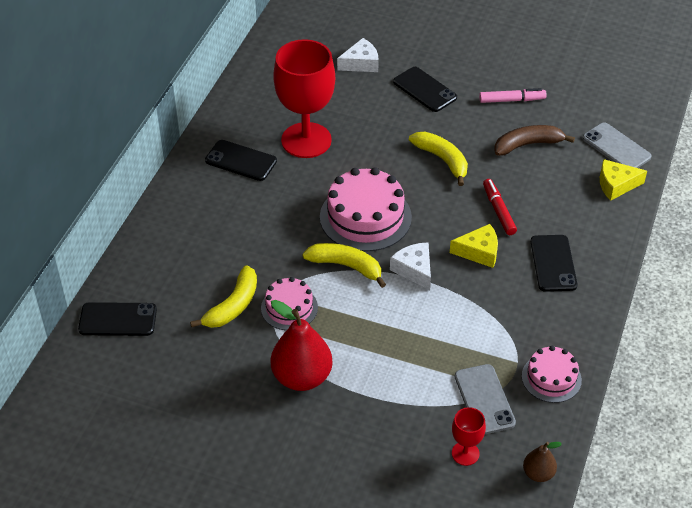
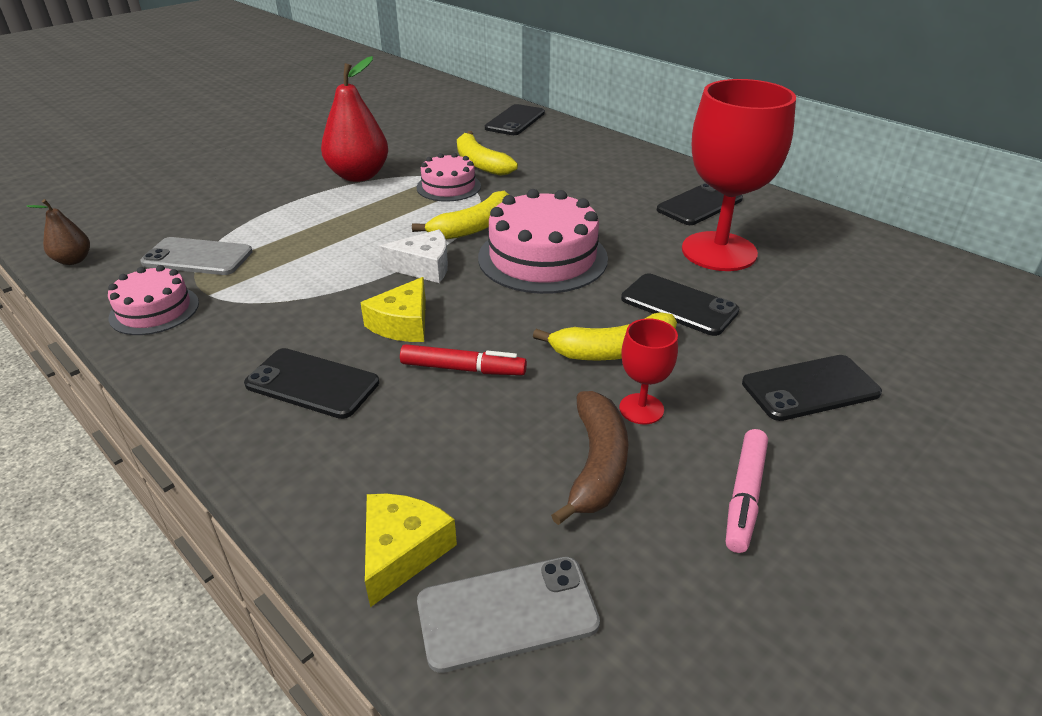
camera: 115 degrees right, 10 degrees down
white cheese [337,38,379,72] -> none
red goblet [452,407,486,466] -> red goblet moved to [619,319,678,424]
none -> black phone [621,274,739,336]

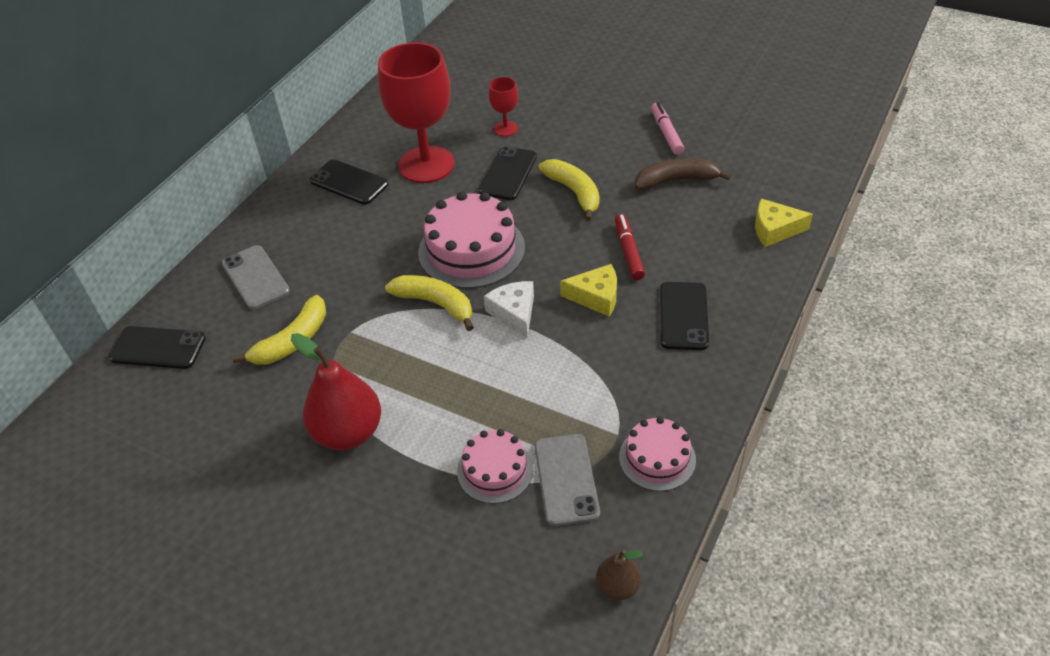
camera: 105 degrees left, 10 degrees up
pink cake [417,153,481,202] -> pink cake moved to [457,429,533,504]
grey phone [417,557,600,673] -> grey phone moved to [222,245,290,310]
red goblet [619,319,678,424] -> red goblet moved to [489,77,518,137]
pink marker [726,429,768,553] -> pink marker turned 105 degrees counterclockwise [651,102,684,155]
black phone [742,355,882,421] -> none

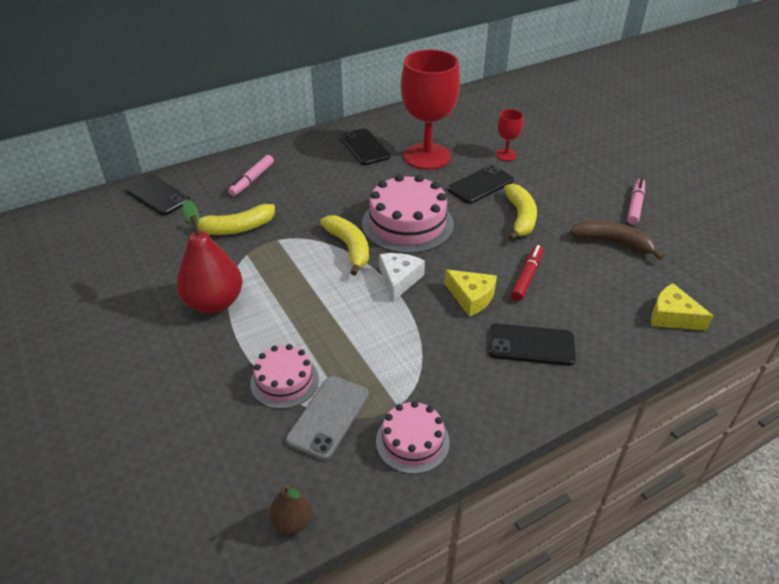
camera: 30 degrees right, 5 degrees down
grey phone [222,245,290,310] -> pink marker [228,155,274,196]
black phone [660,282,709,350] -> black phone turned 60 degrees clockwise [489,323,576,366]

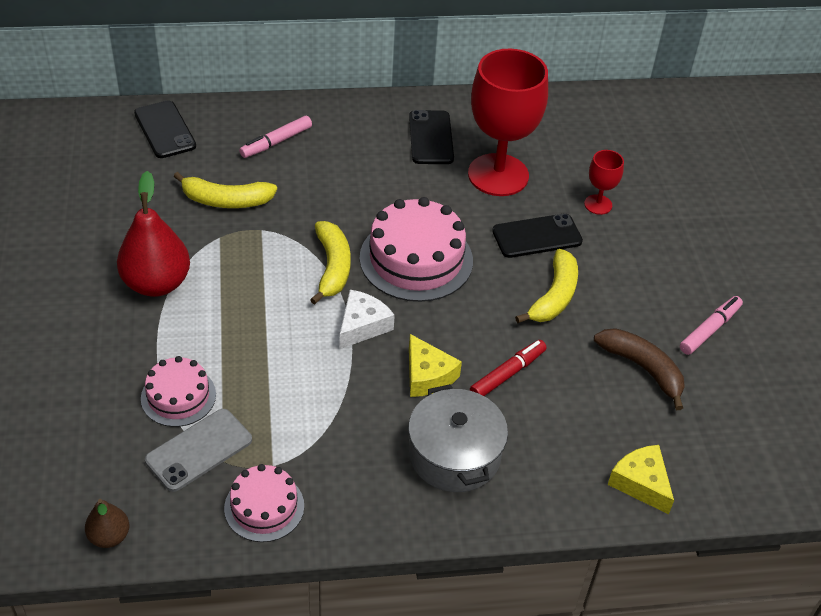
camera: 20 degrees right, 5 degrees up
black phone [489,323,576,366] -> grey pot [408,384,508,492]

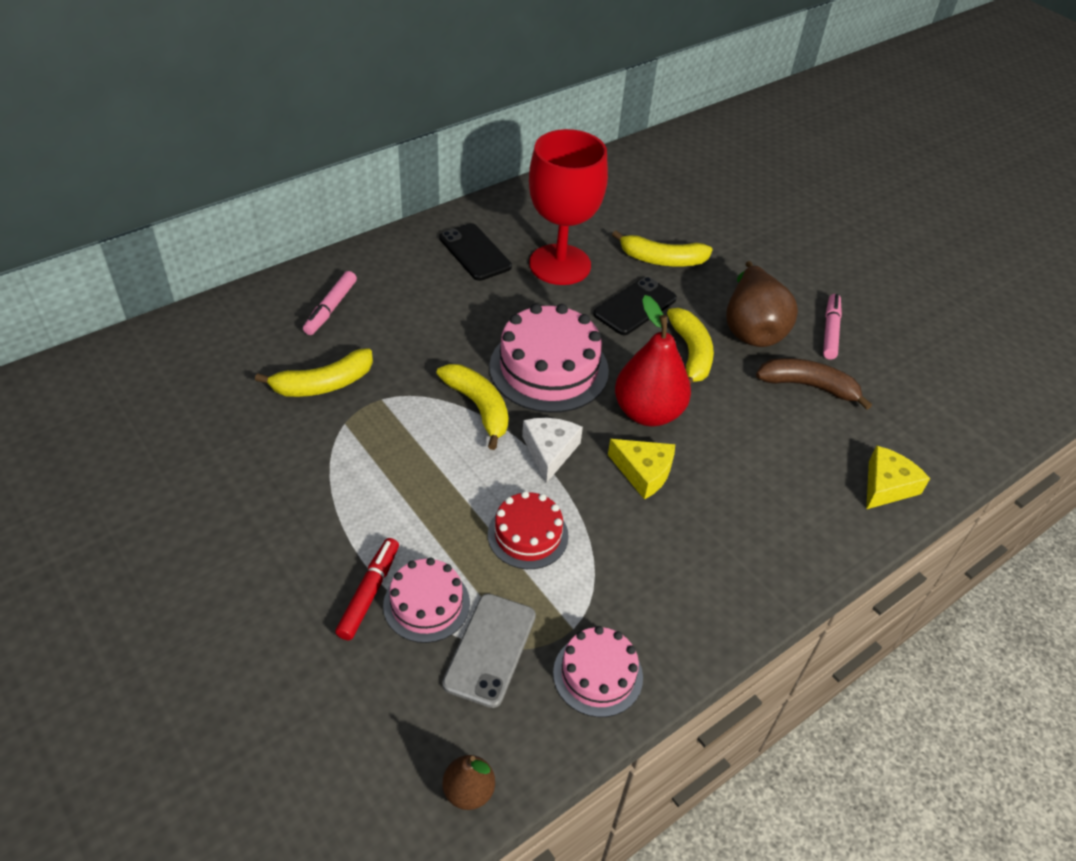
camera: 30 degrees left, 0 degrees up
red pear [117,171,190,297] -> red pear moved to [615,295,691,426]
black phone [134,101,196,158] -> none
grey pot [408,384,508,492] -> none
red marker [470,340,547,396] -> red marker moved to [335,538,399,640]
red goblet [584,150,624,215] -> yellow banana [612,231,713,267]
yellow cheese [608,445,674,514] -> yellow cheese turned 105 degrees clockwise [866,446,930,509]
none -> red cake [488,491,569,569]
none -> brown pear [726,261,798,347]

